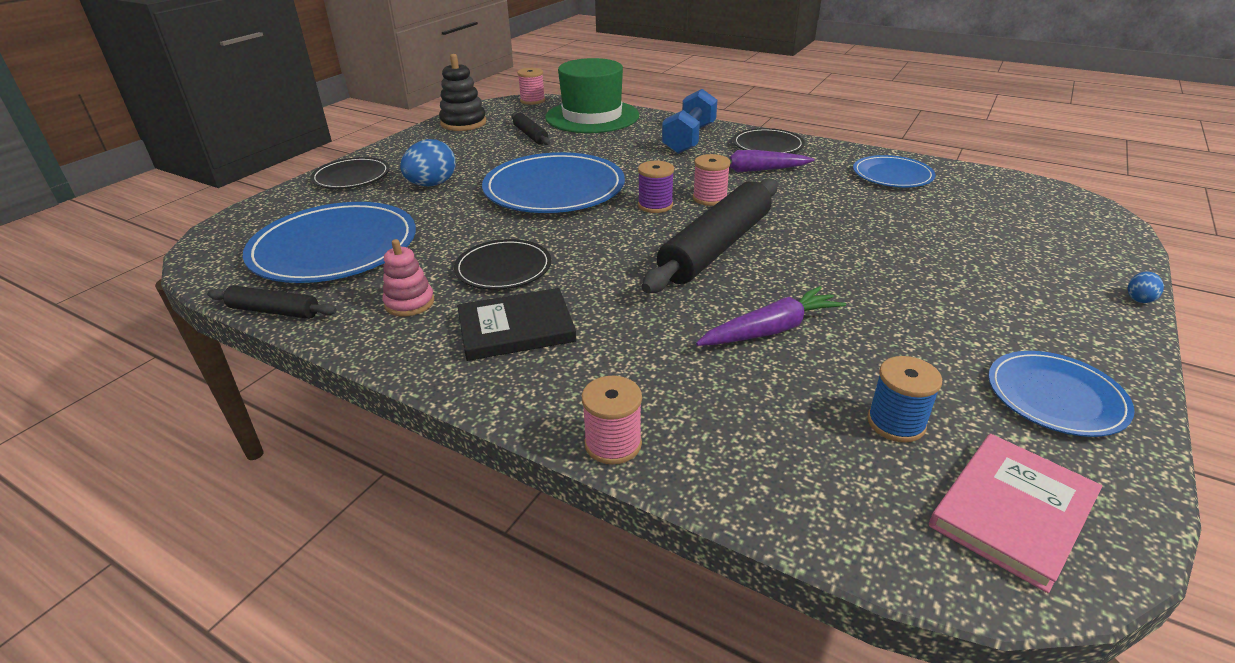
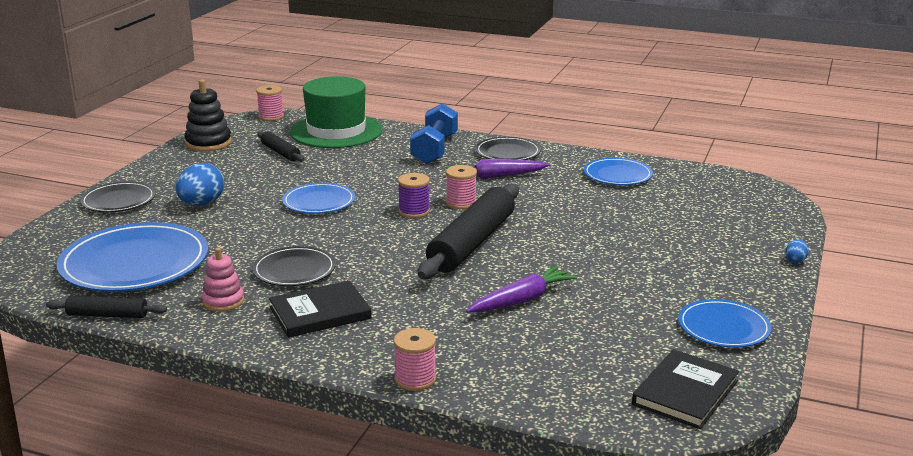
camera: 10 degrees left, 10 degrees down
blue plate [482,152,625,213] -> blue plate [282,183,355,214], size x0.56
blue spool [867,356,942,443] -> none
pink book [929,434,1102,593] -> black book [632,349,739,429]

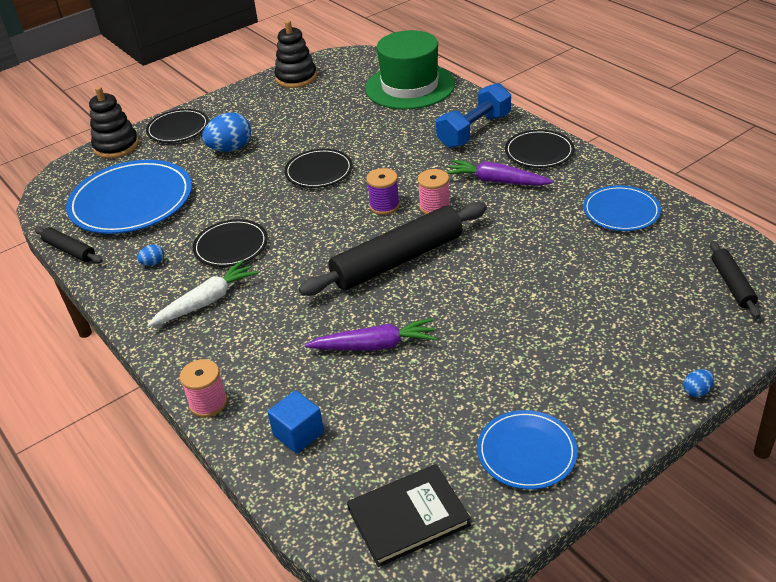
camera: 35 degrees right, 15 degrees up
pink stacking toy [202,248,244,311] -> blue egg [137,245,164,266]
pink spool [256,85,284,121] -> none
black rolling pin [257,131,304,162] -> black rolling pin moved to [710,241,760,318]
black book [269,280,372,338] -> white carrot [148,260,258,327]
blue plate [282,183,355,214] -> black plate [284,149,353,188]
none -> black stacking toy [89,87,139,158]
none -> blue cube [268,390,324,454]

